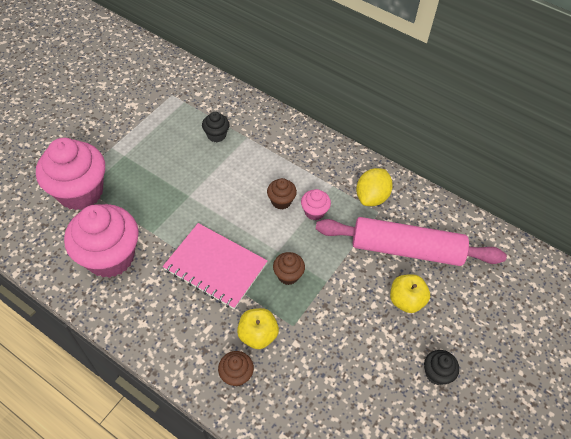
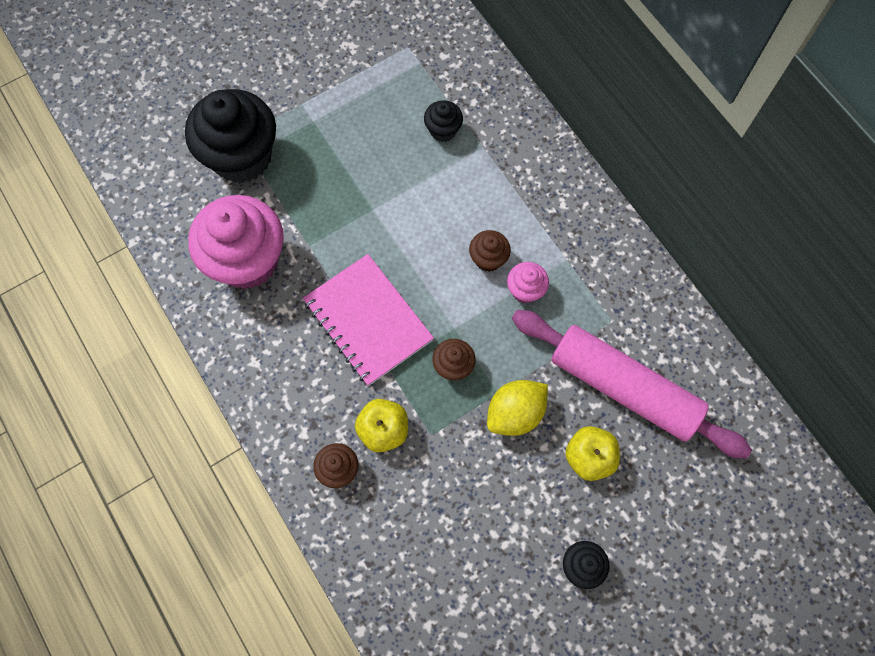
camera: 25 degrees right, 15 degrees up
pink cupcake [36,138,105,210] -> black cupcake [185,89,276,183]
yellow lemon [356,168,393,206] -> yellow lemon moved to [487,380,548,436]

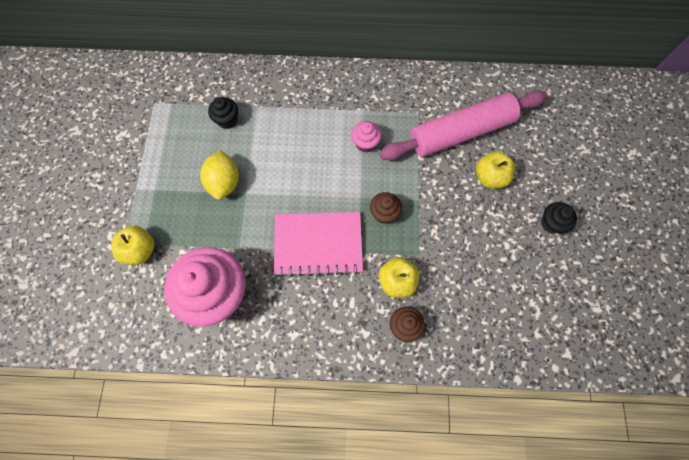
camera: 55 degrees left, 0 degrees up
black cupcake [185,89,276,183] -> yellow apple [111,226,155,265]
brown cupcake [469,230,511,272] -> none
yellow lemon [487,380,548,436] -> yellow lemon moved to [200,150,239,200]

